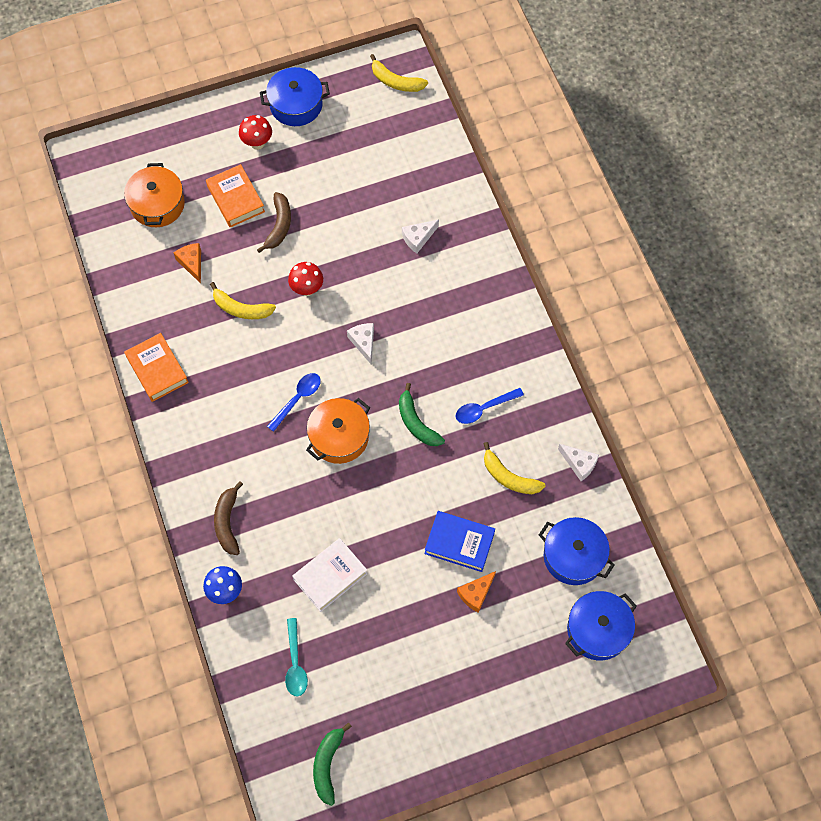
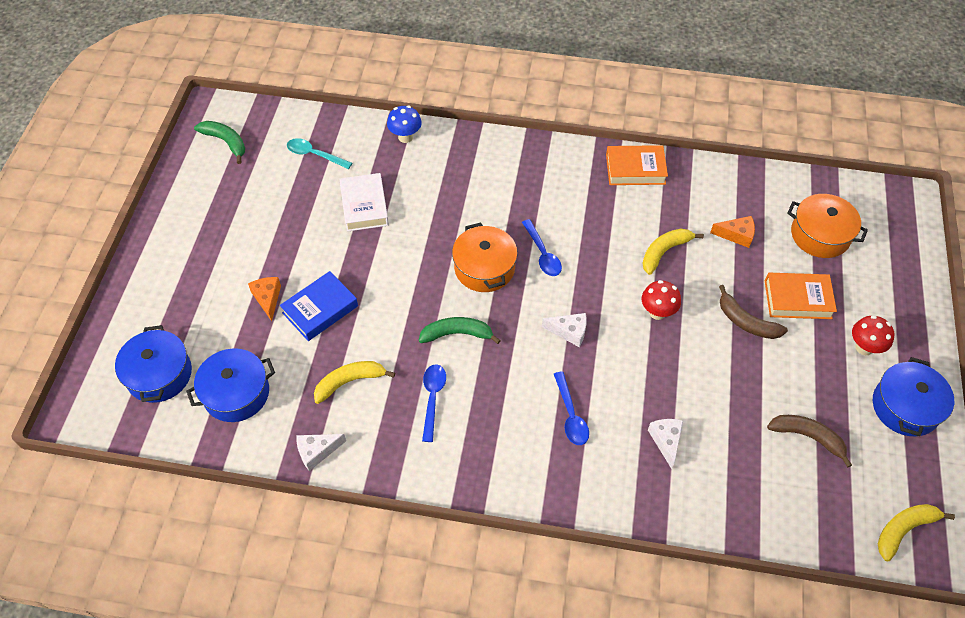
camera: 120 degrees right, 10 degrees down
brown banana [214,481,243,555] -> brown banana moved to [767,415,852,468]
none -> blue spoon [554,371,589,445]

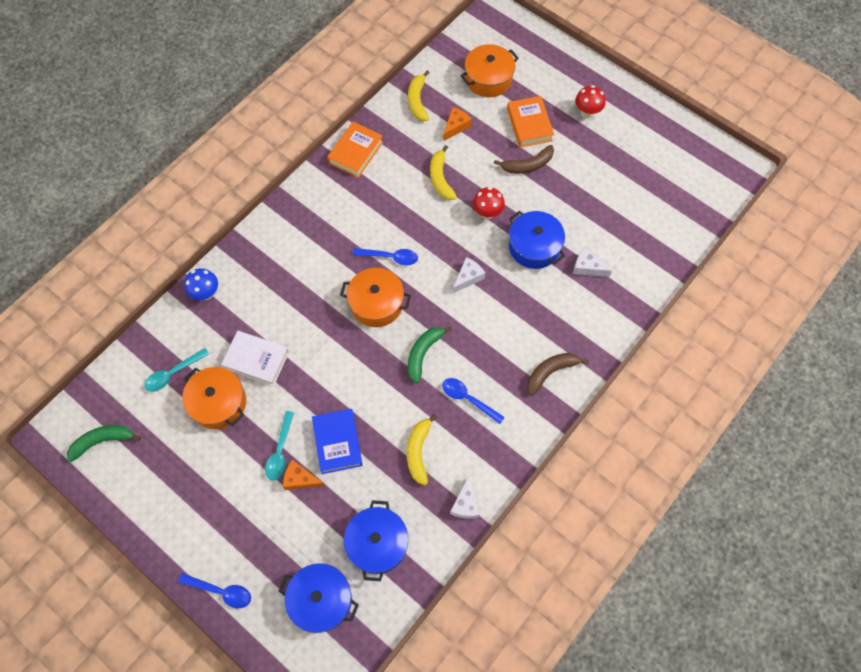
camera: 60 degrees left, 10 degrees up
blue spoon [554,371,589,445] -> blue spoon moved to [178,573,251,608]
orange book [765,273,837,319] -> orange book turned 45 degrees counterclockwise [507,96,554,148]
brown banana [767,415,852,468] -> brown banana moved to [527,353,589,396]
blue pot [873,357,954,436] -> blue pot moved to [509,211,565,269]
yellow banana [878,504,955,561] -> yellow banana moved to [408,70,430,121]
none -> orange pot [182,367,246,429]
none -> turquoise spoon [265,411,294,480]

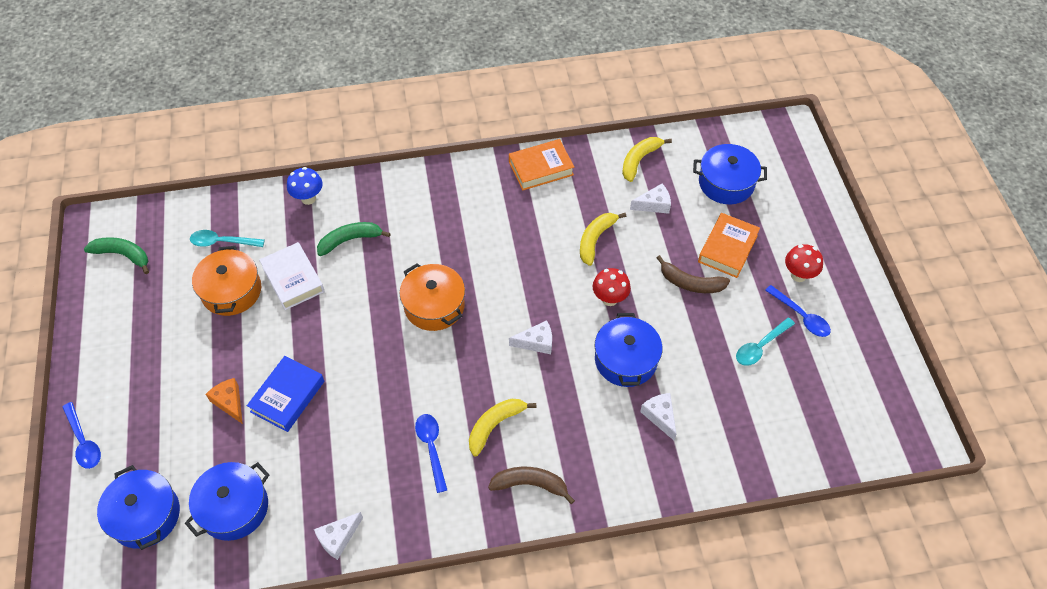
camera: 40 degrees right, 10 degrees down
turquoise spoon [265,411,294,480] -> turquoise spoon moved to [736,318,795,366]
blue spoon [353,248,418,265] -> blue spoon moved to [765,285,831,337]
yellow banana [407,414,437,485] -> yellow banana moved to [469,399,536,457]
green banana [408,326,452,383] -> green banana moved to [317,222,391,256]
orange cheese [444,107,472,141] -> white cheese [630,184,671,214]
orange pot [461,44,519,97] -> blue pot [693,144,767,204]

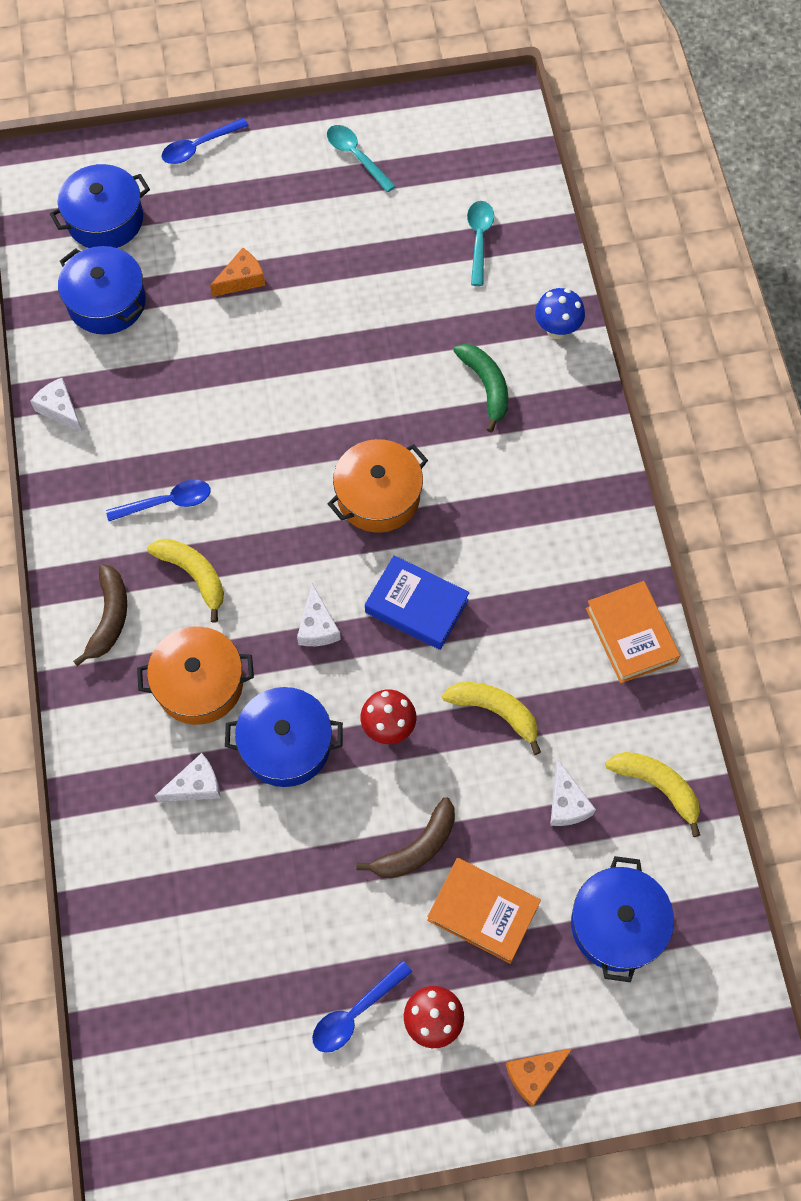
camera: 90 degrees right, 10 degrees up
green banana [84,237,149,274] -> none
orange pot [192,246,261,316] -> orange pot moved to [137,626,254,725]
blue book [247,356,324,432] -> blue book moved to [365,555,469,650]
white book [259,242,325,310] -> none
brown banana [657,255,730,293] -> brown banana turned 150 degrees counterclockwise [356,798,455,878]
turquoise spoon [736,318,795,366] -> turquoise spoon moved to [327,125,396,192]
none -> orange cheese [506,1048,573,1106]

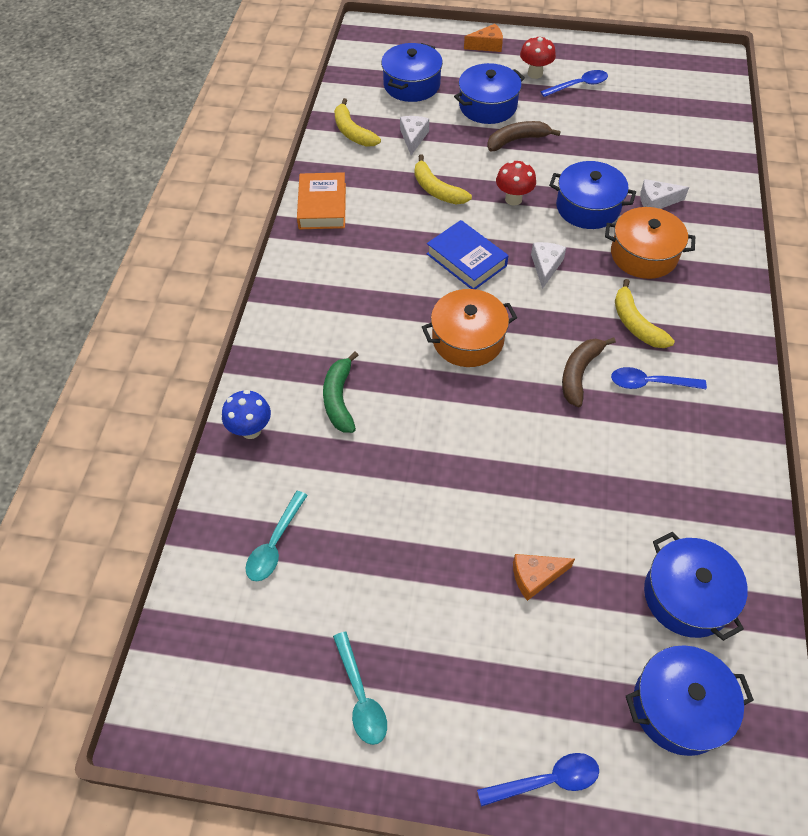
camera: 160 degrees left, 10 degrees down
white cheese [30,378,83,433] -> none
brown banana [73,564,127,666] -> brown banana moved to [562,337,616,407]
orange book [427,858,541,964] -> blue pot [454,63,525,124]

